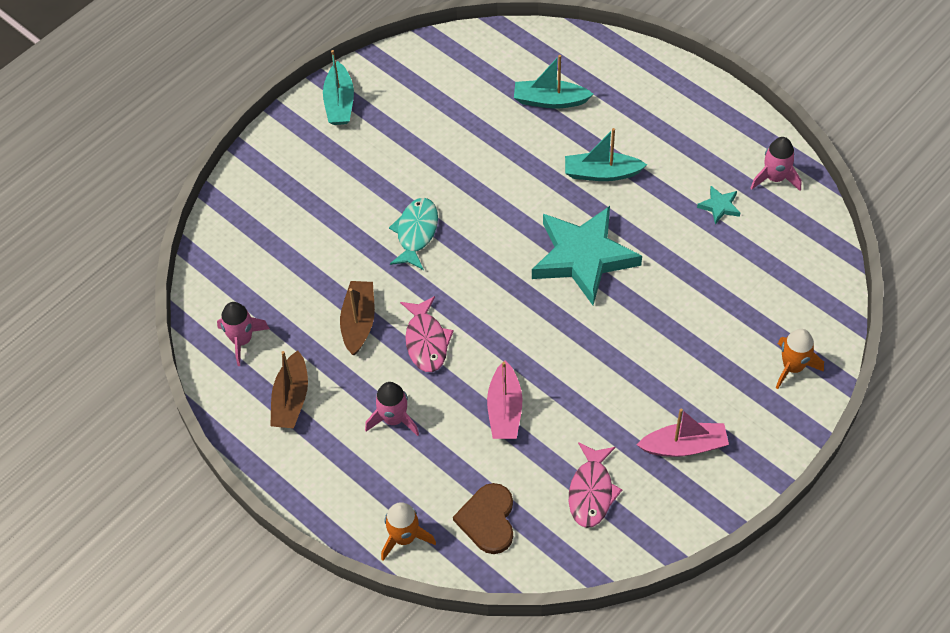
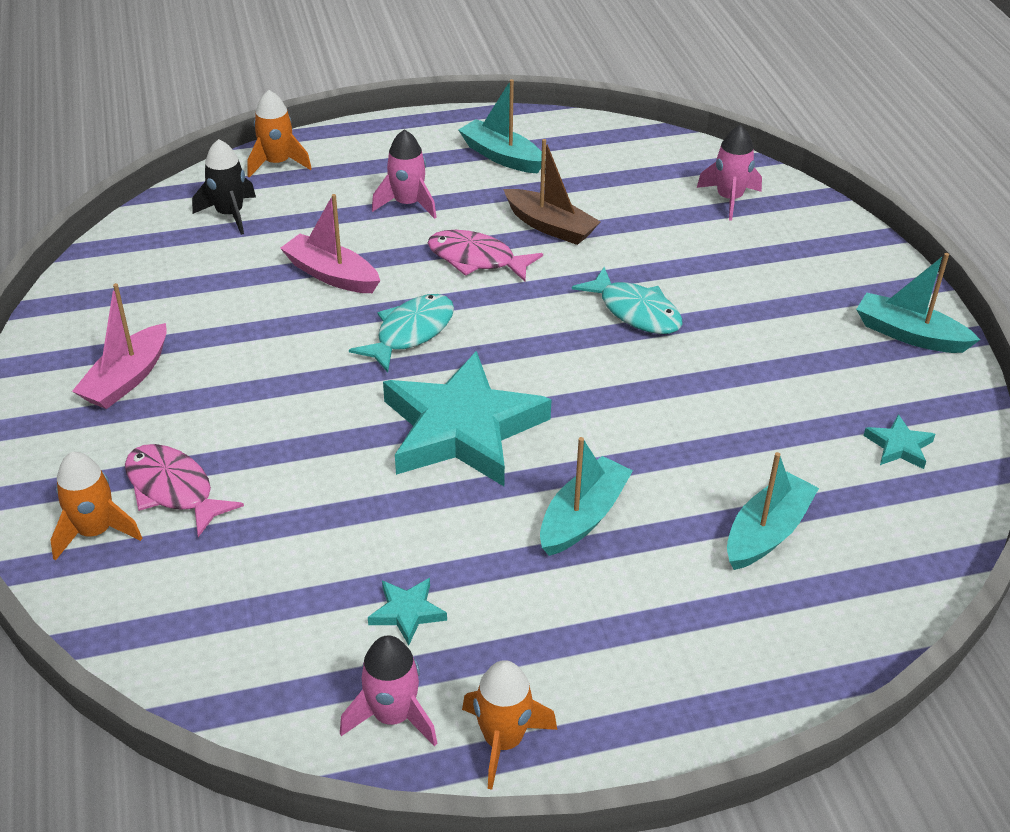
camera: 120 degrees right, 15 degrees down
pink rocket [217,302,270,366] -> pink rocket moved to [697,125,762,221]
brown boat [270,350,308,428] -> turquoise boat [458,79,546,173]
brown heart [453,483,513,554] -> black rocket [192,139,256,235]
pink fish [569,442,622,528] -> pink fish moved to [125,444,244,537]
none -> turquoise fish [349,294,454,372]
none -> orange rocket [462,660,557,790]
none -> turquoise star [863,414,935,469]

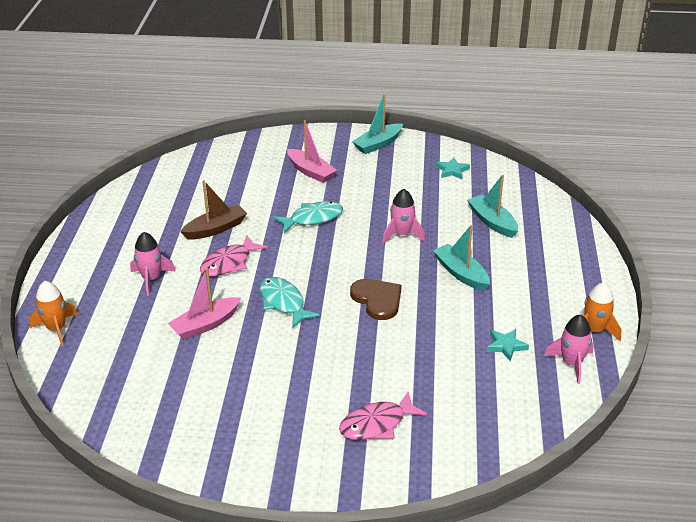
camera: 70 degrees left, 5 degrees down
orange rocket [50,452,142,561] -> none
pink boat [72,283,167,409] -> pink boat moved to [287,120,337,183]
black rocket [192,139,256,235] -> none
turquoise star [383,351,552,486] -> brown heart [350,279,401,320]
turquoise boat [458,79,546,173] -> none
pink rocket [697,125,762,221] -> pink rocket moved to [382,189,425,244]

